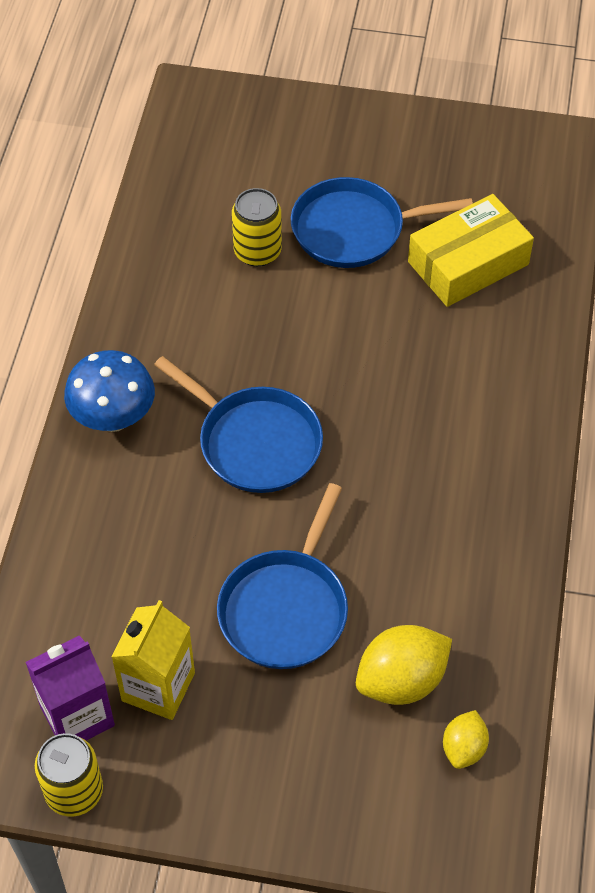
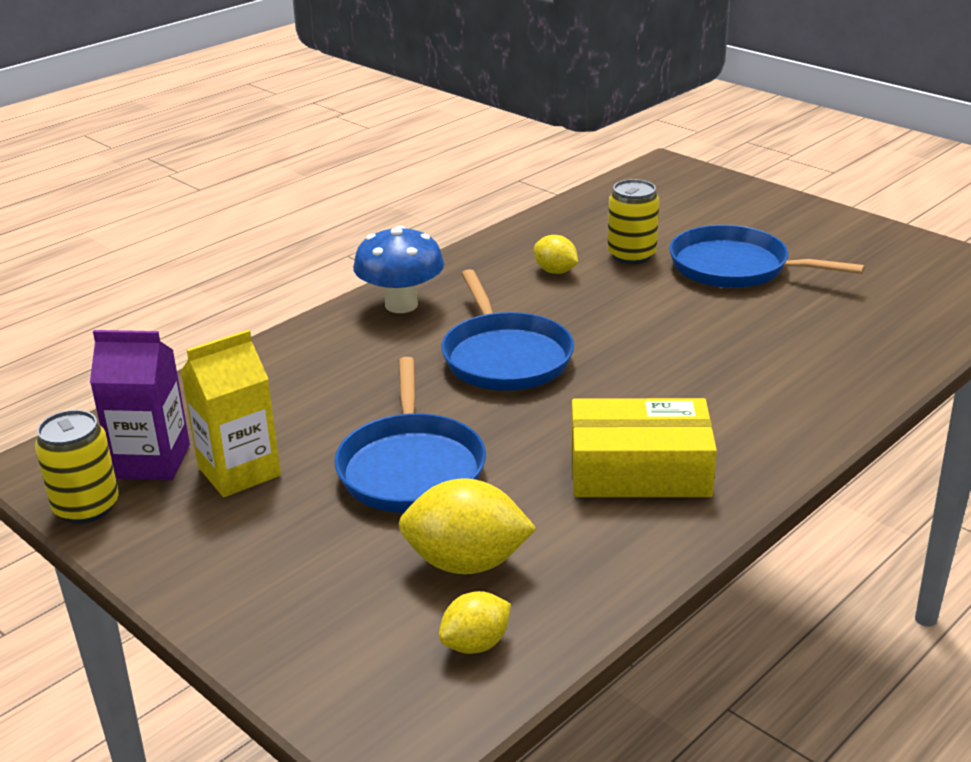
camera: 35 degrees right, 25 degrees down
blue pan [217,483,348,669] -> blue pan turned 60 degrees counterclockwise [334,357,486,513]
yellow box [408,194,534,307] -> yellow box moved to [571,398,717,497]
none -> yellow lemon [534,235,578,274]

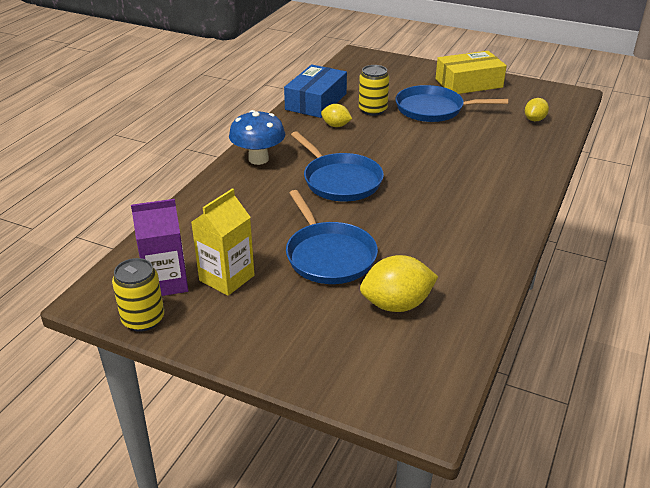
camera: 20 degrees left, 5 degrees up
yellow lemon [439,591,511,654] -> yellow lemon moved to [525,98,549,122]
yellow box [571,398,717,497] -> yellow box moved to [436,51,507,94]
none -> blue box [284,64,347,118]

